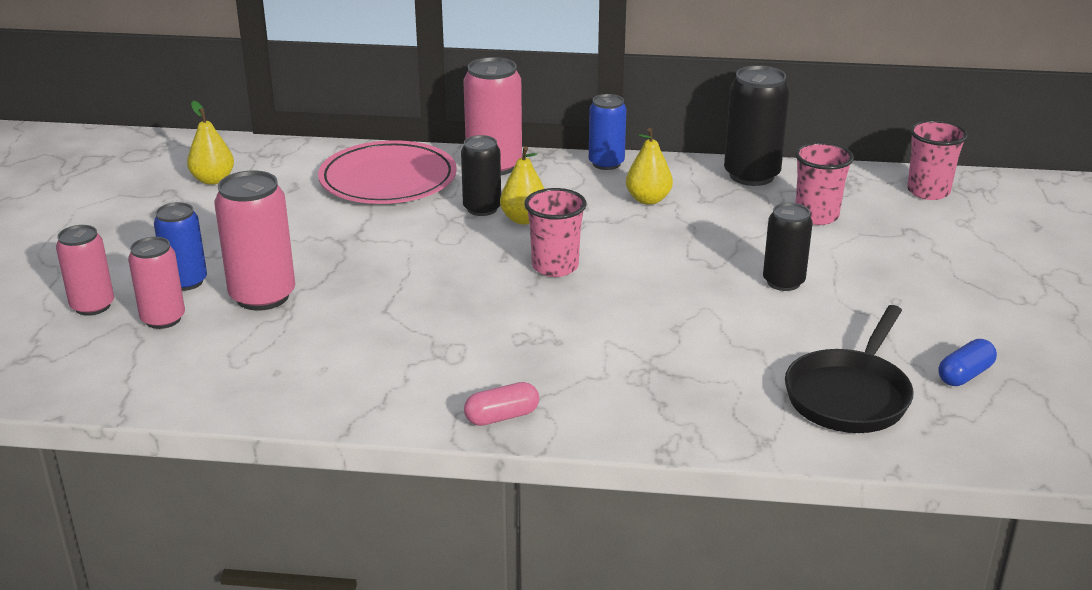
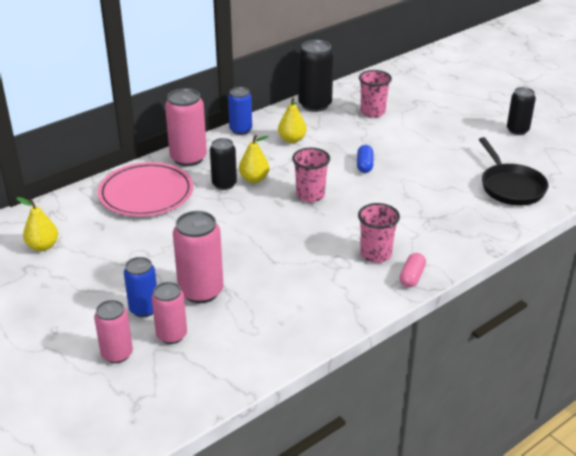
camera: 45 degrees left, 5 degrees up
black can [763,203,813,291] -> black can moved to [507,87,536,135]
pink cup [907,120,968,200] -> pink cup moved to [358,203,400,263]
blue capsule [938,339,997,386] -> blue capsule moved to [357,145,373,173]

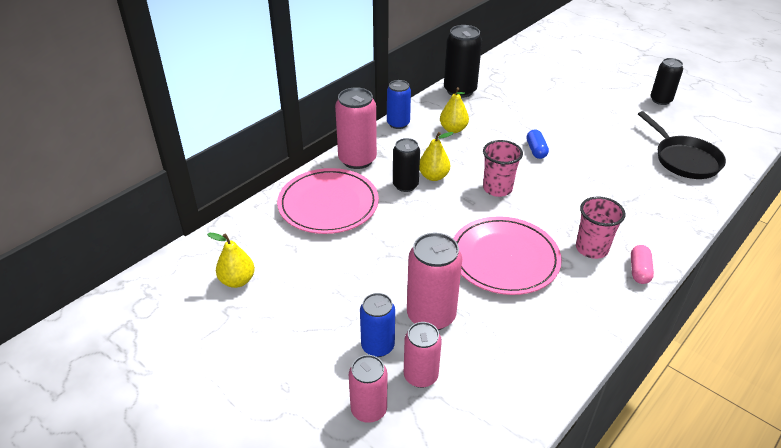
camera: 10 degrees left, 5 degrees up
pink cup [359,70,392,118] -> none
none -> pink plate [453,216,562,295]

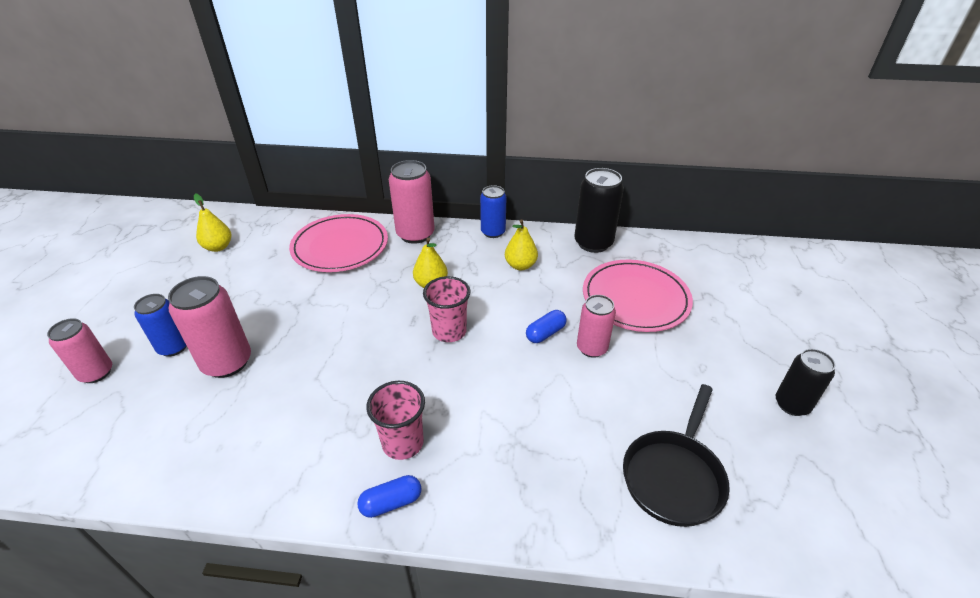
camera: 55 degrees right, 0 degrees up
black can [393,138,420,192] -> none
pink can [404,322,442,388] -> pink can moved to [577,295,616,358]
pink plate [453,216,562,295] -> pink plate moved to [583,260,693,332]
pink capsule [631,245,654,284] -> blue capsule [357,475,422,518]

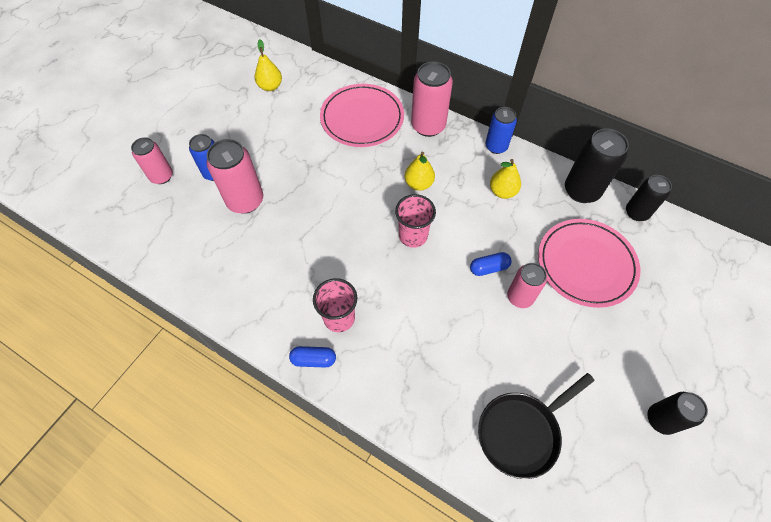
camera: 25 degrees right, 20 degrees up
none -> black can [626,175,672,221]

